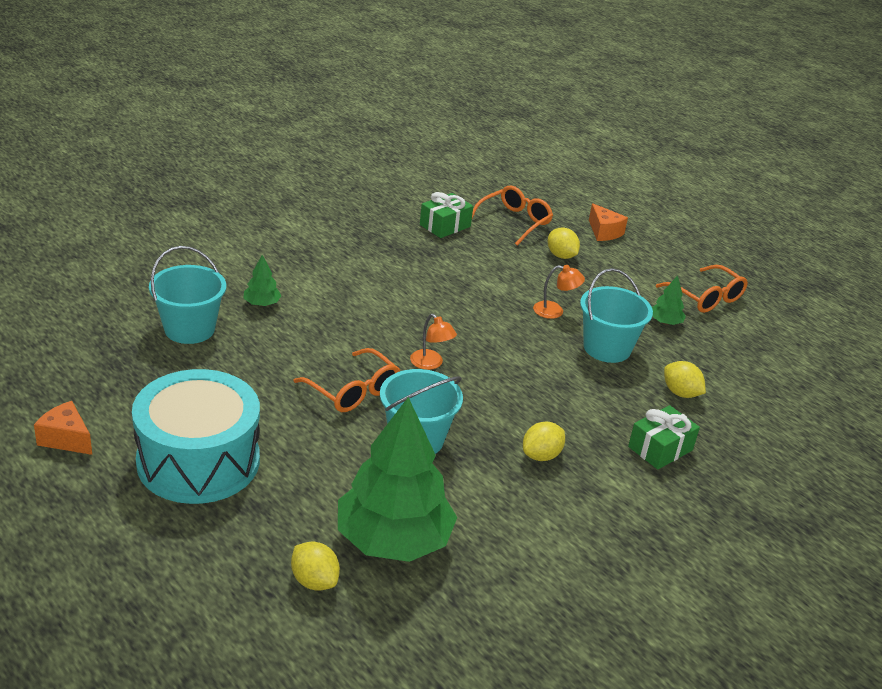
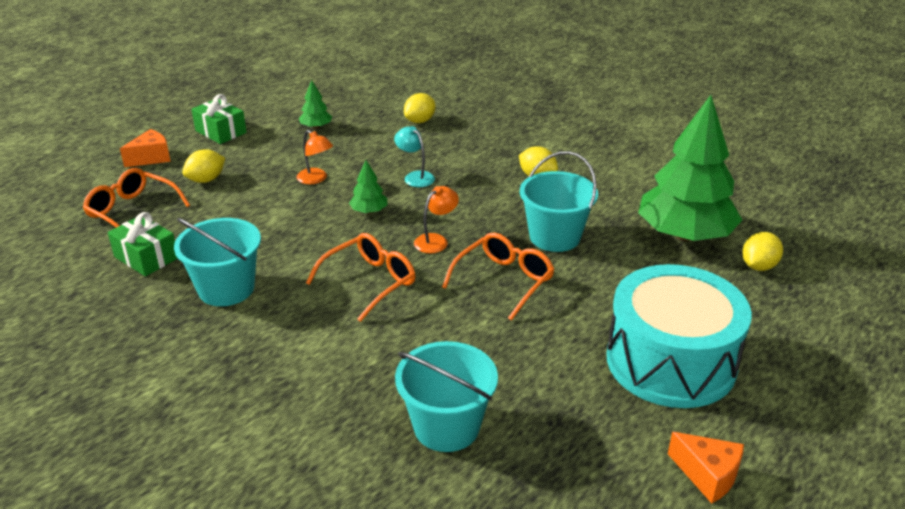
camera: 95 degrees left, 0 degrees up
orange cheese [34,401,92,455] -> orange cheese turned 75 degrees counterclockwise [668,432,744,503]
green tree [243,255,282,306] -> green tree moved to [349,160,387,214]
orange lamp [533,265,585,319] -> orange lamp turned 135 degrees clockwise [297,130,333,184]
turquoise bucket [580,268,653,363] -> turquoise bucket moved to [174,218,261,306]
green gift [628,405,700,469] -> green gift moved to [191,94,247,144]
orange glasses [656,265,748,313] -> orange glasses moved to [306,233,415,322]
none -> turquoise lamp [394,126,435,187]

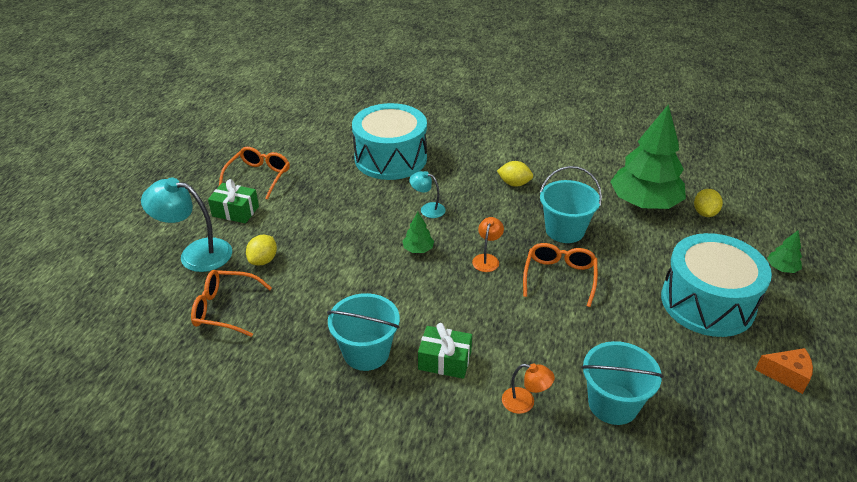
camera: 25 degrees left, 5 degrees up
green gift [108,212,178,277] -> green gift moved to [418,323,472,379]
orange cheese [120,129,171,167] -> turquoise lamp [141,177,232,272]
orange lamp [297,130,333,184] -> orange lamp moved to [502,363,555,414]
green tree [299,80,332,129] -> green tree moved to [767,230,802,273]
orange glasses [306,233,415,322] -> orange glasses moved to [219,147,290,200]
yellow lemon [404,93,435,123] -> turquoise drum [352,103,427,180]

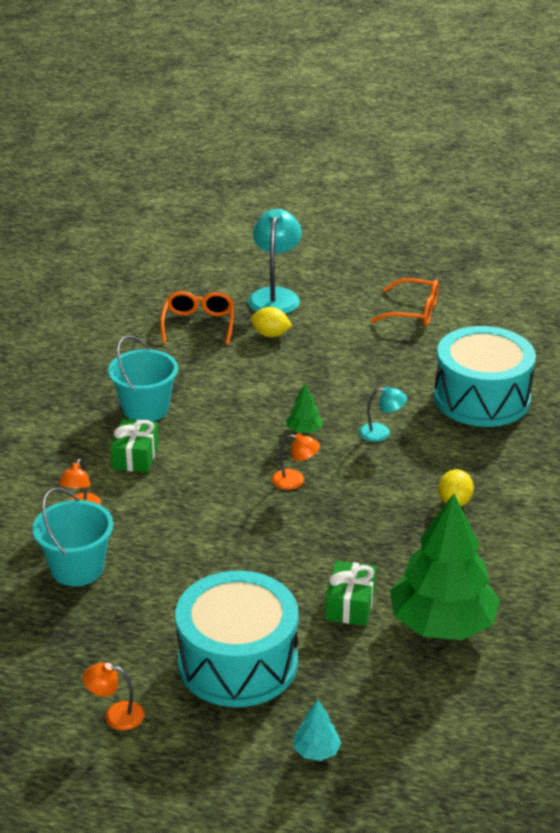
camera: 85 degrees right, 5 degrees down
green gift [208,179,259,223] -> green gift moved to [325,561,377,626]
turquoise lamp [409,171,446,218] -> turquoise lamp turned 75 degrees clockwise [359,386,407,442]
orange glasses [523,243,598,307] -> none
turquoise bucket [540,166,602,243] -> none
yellow lemon [694,189,723,217] -> none
orange cheese [755,348,813,394] -> orange lamp [83,663,144,730]
green tree [767,230,802,273] -> turquoise tree [293,700,341,761]

